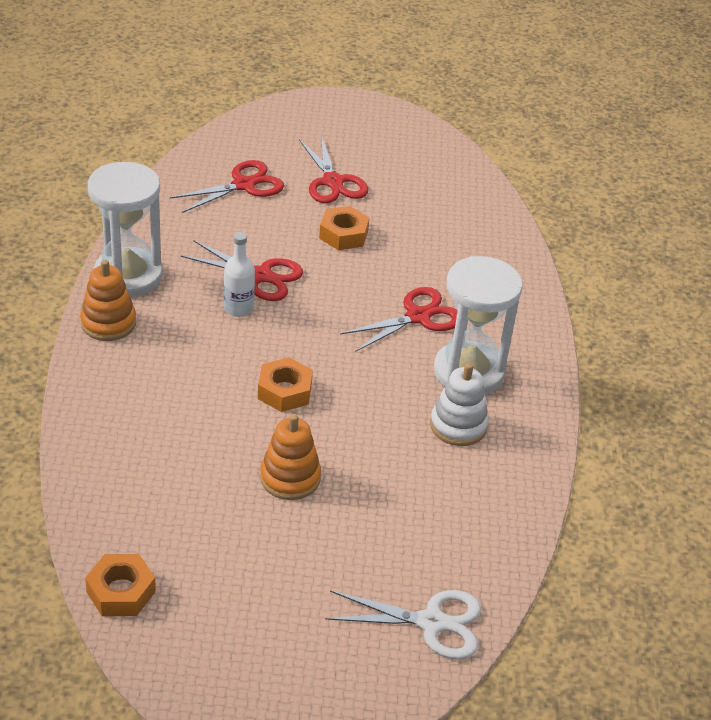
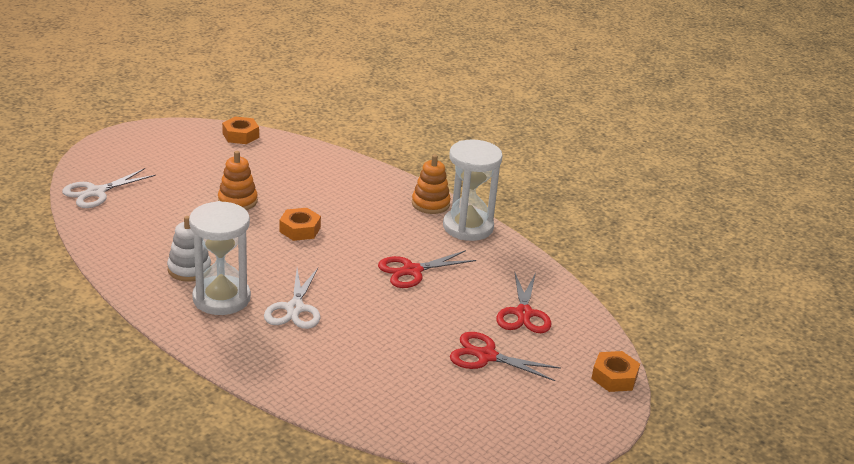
camera: 130 degrees right, 10 degrees down
white bottle [224,232,255,317] -> none
orange nut [319,206,370,250] -> orange nut moved to [591,351,640,392]
red scissors [340,287,458,352] -> white scissors [264,268,320,329]

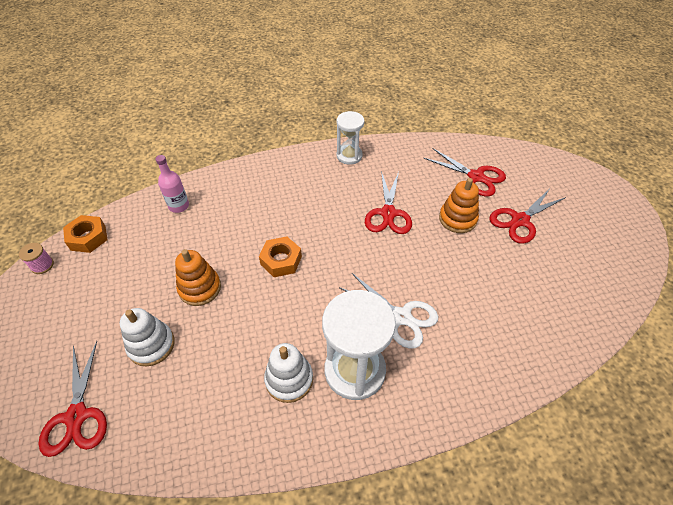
camera: 55 degrees left, 20 degrees up
white scissors [62,168,156,208] -> red scissors [38,341,107,457]
orange stacking toy [412,155,451,214] -> orange stacking toy moved to [439,178,479,233]
white hourglass [443,139,503,241] -> white hourglass [337,111,364,165], size x0.60
orange nut [591,351,640,392] -> none
none -> pink spool [19,243,54,274]
none -> white stacking toy [120,308,175,366]
none -> pink bottle [155,155,189,213]

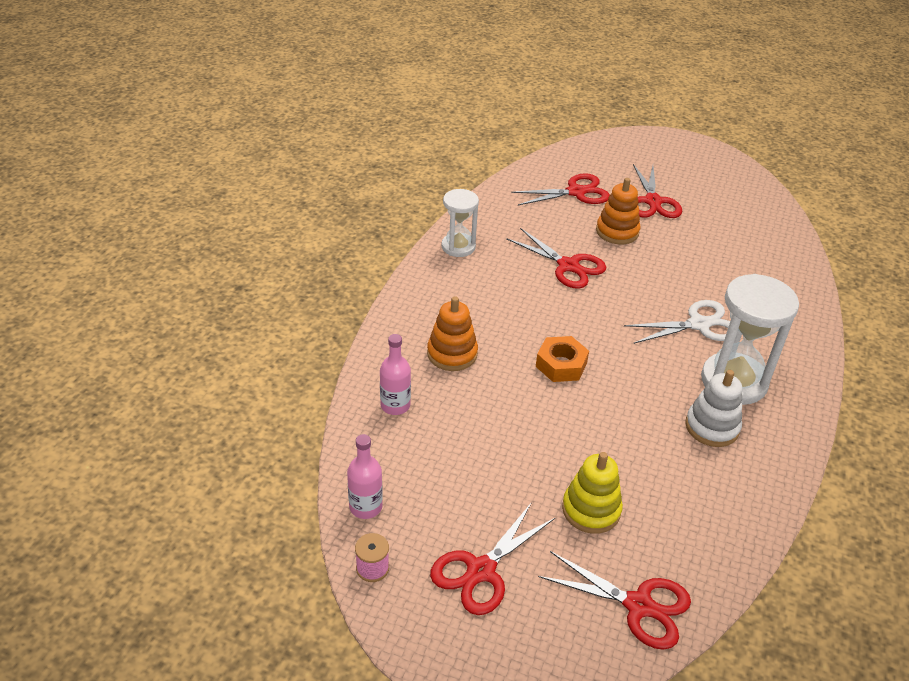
camera: 55 degrees left, 10 degrees down
orange nut [63,215,108,253] -> pink bottle [347,434,383,519]
white stacking toy [120,308,175,366] -> yellow stacking toy [562,452,623,534]
orange stacking toy [175,249,221,306] -> orange stacking toy moved to [427,296,478,371]
none -> red scissors [430,502,555,615]

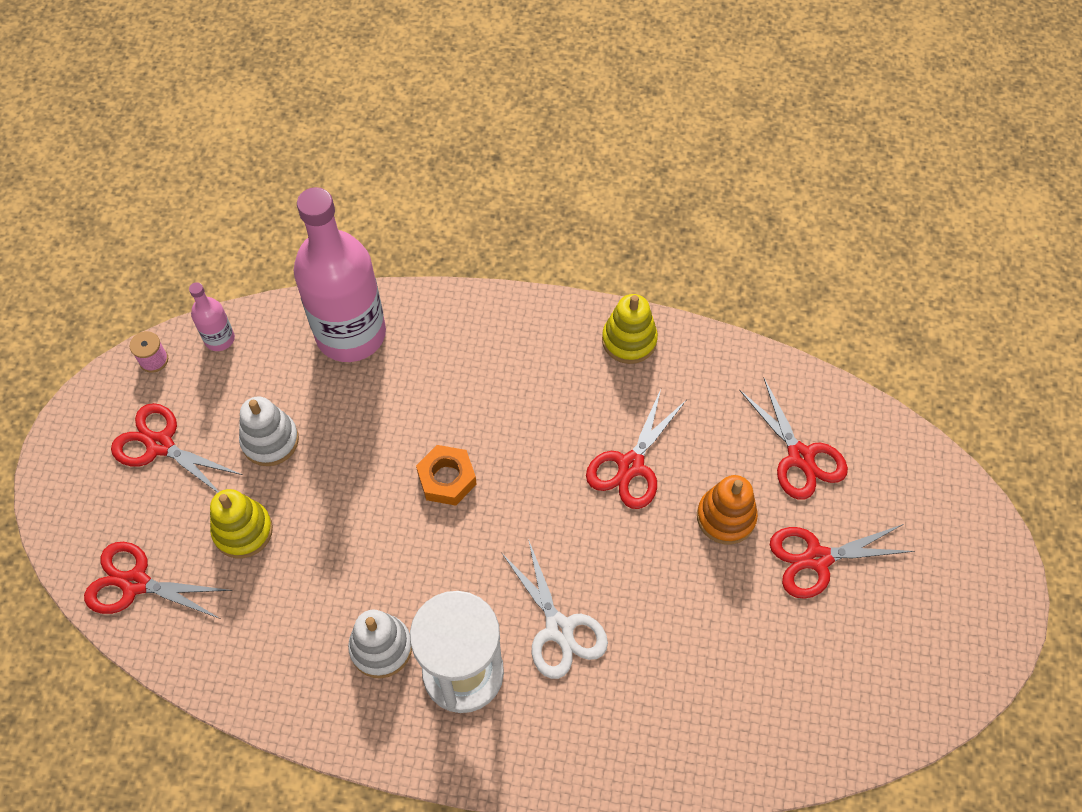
camera: 80 degrees right, 20 degrees up
pink bottle [380,334,411,415] -> pink bottle [294,187,386,362], size x2.32
orange stacking toy [427,296,478,371] -> none
white hourglass [441,189,479,257] -> yellow stacking toy [602,294,658,364]
red scissors [538,551,691,650] -> red scissors turned 90 degrees clockwise [84,542,232,619]
none -> white stacking toy [239,396,299,466]

